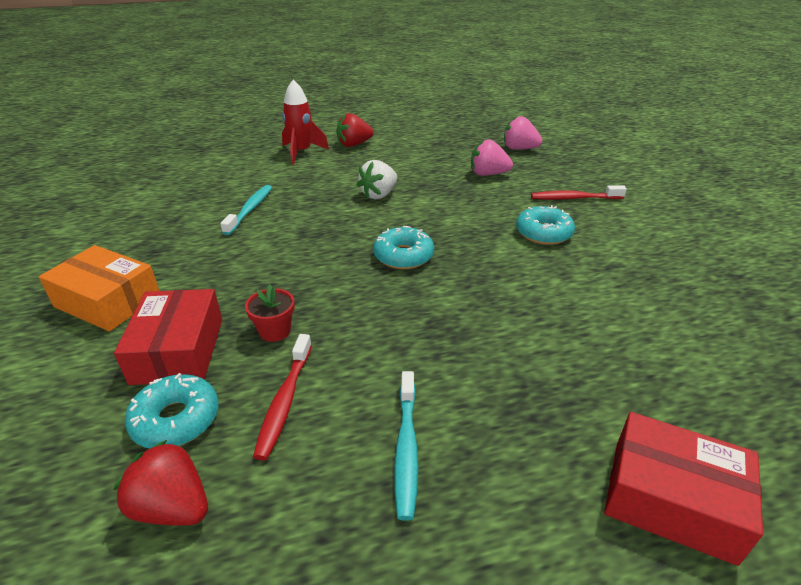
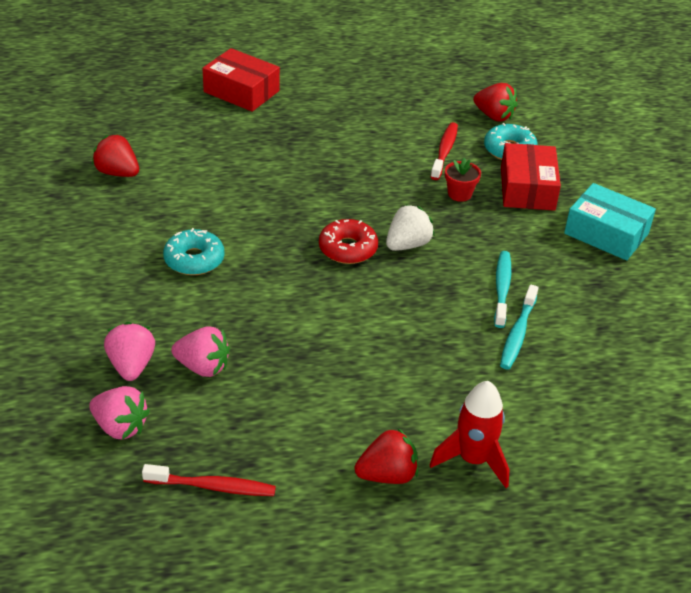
camera: 175 degrees left, 5 degrees up
orange box [39,245,160,332] -> turquoise box [564,183,656,261]
white strawberry [357,160,397,199] -> white strawberry moved to [386,204,434,251]
turquoise donut [373,226,434,269] -> red donut [319,219,378,264]
turquoise toothbrush [394,371,418,521] -> turquoise toothbrush moved to [494,251,511,328]
red toothbrush [531,185,627,200] -> red toothbrush moved to [142,464,276,496]
none -> red strawberry [92,134,139,177]
none -> pink strawberry [104,322,155,381]

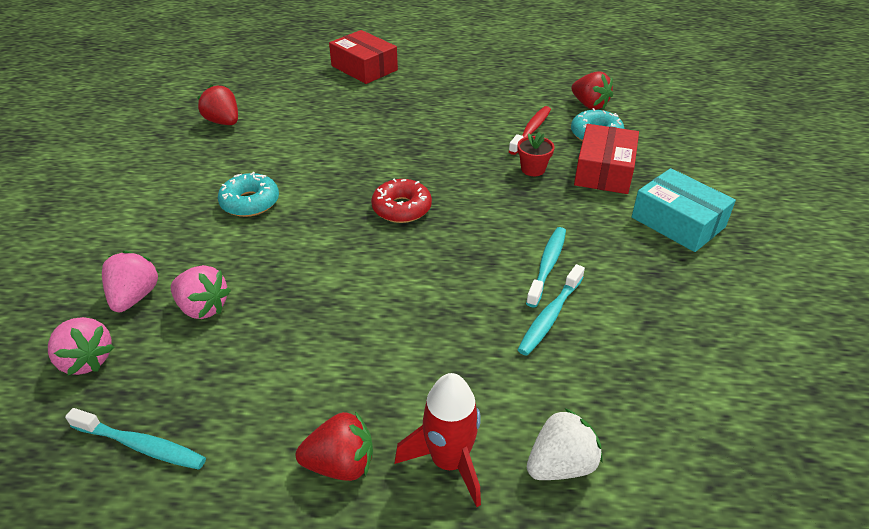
camera: 15 degrees right, 0 degrees up
red toothbrush [142,464,276,496] -> turquoise toothbrush [65,408,206,470]
white strawberry [386,204,434,251] -> white strawberry moved to [527,408,602,480]

